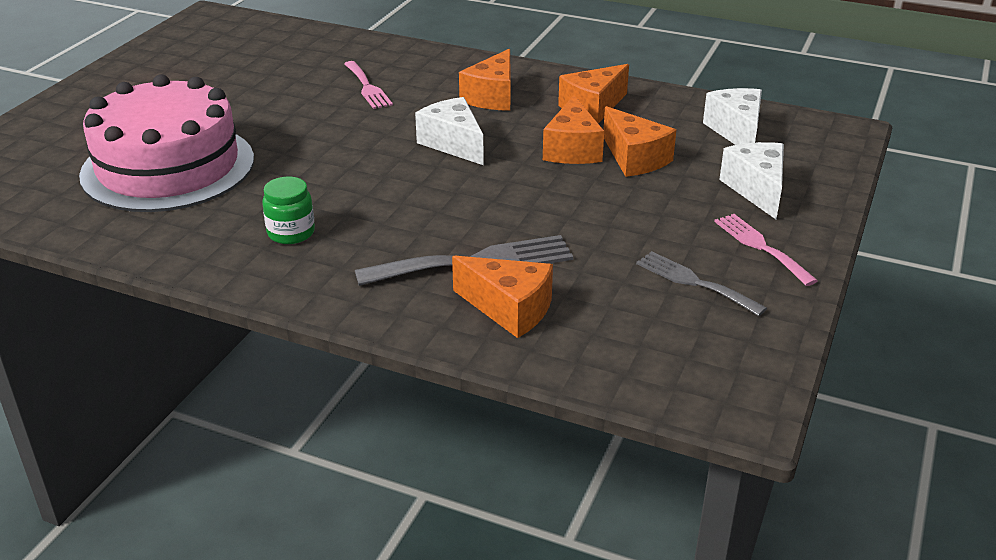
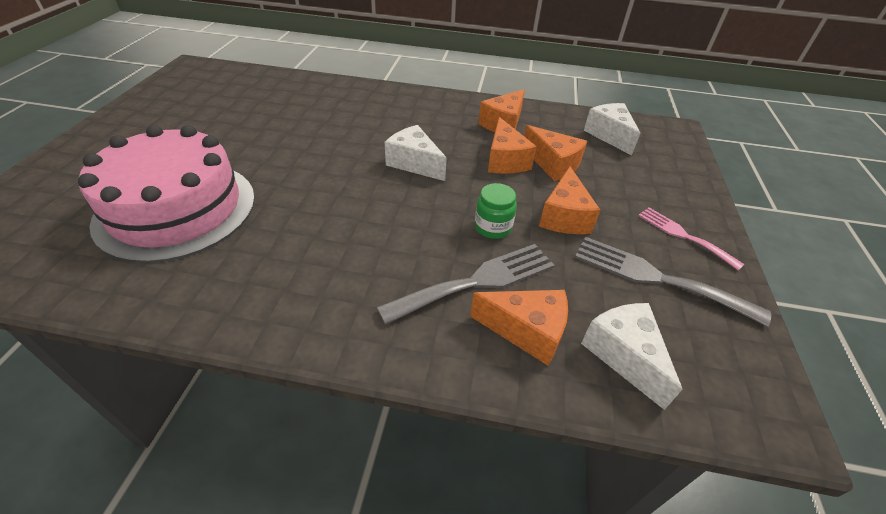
camera: 15 degrees left, 10 degrees up
green jar [262,177,315,244] -> green jar moved to [475,183,517,239]
pink fork [344,61,393,109] -> none
orange cheese [459,49,511,111] -> orange cheese moved to [539,167,600,234]
grey fork [636,251,767,316] -> grey fork [575,237,771,327], size x1.58
white cheese [719,142,784,219] -> white cheese moved to [581,303,683,410]

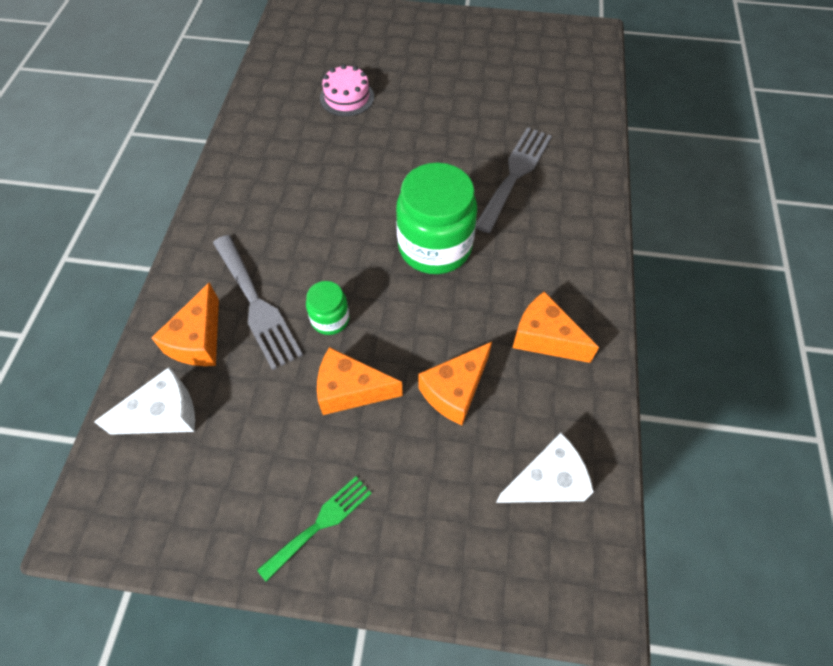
camera: 90 degrees right, 15 degrees up
pink cake [78,125,255,263] -> pink cake [320,64,374,116], size x0.45
white cheese [385,125,447,181] -> green jar [396,162,477,274]
orange cheese [488,117,537,174] -> none
grey fork [575,237,771,327] -> grey fork moved to [476,127,552,233]
pink fork [638,207,744,270] -> green fork [257,476,372,582]

